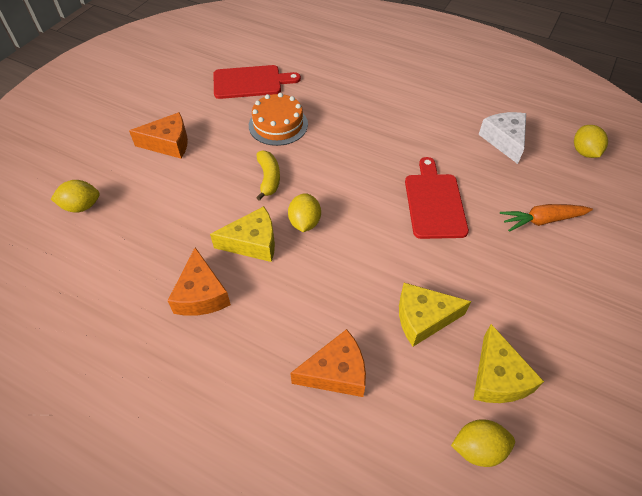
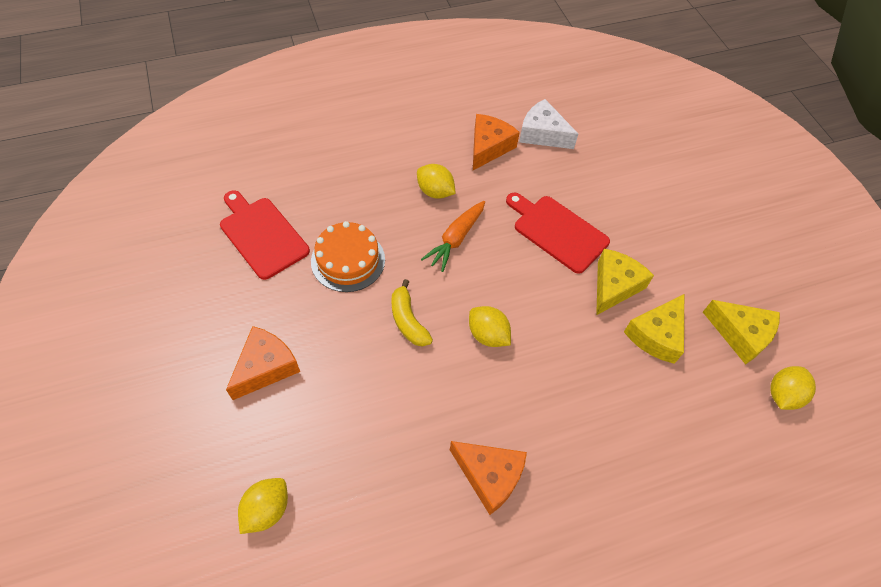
camera: 50 degrees left, 5 degrees up
yellow cheese [210,206,275,262] -> yellow cheese moved to [596,249,654,315]
red cutting board [214,65,301,99] -> red cutting board turned 75 degrees counterclockwise [220,190,310,280]
yellow banana [256,151,280,201] -> yellow banana turned 150 degrees counterclockwise [391,279,433,347]
orange cheese [290,329,366,397] -> orange cheese moved to [473,114,520,170]
orange carrot [500,204,593,232] -> orange carrot moved to [421,201,485,272]
yellow lemon [574,125,608,158] -> yellow lemon moved to [417,164,456,199]

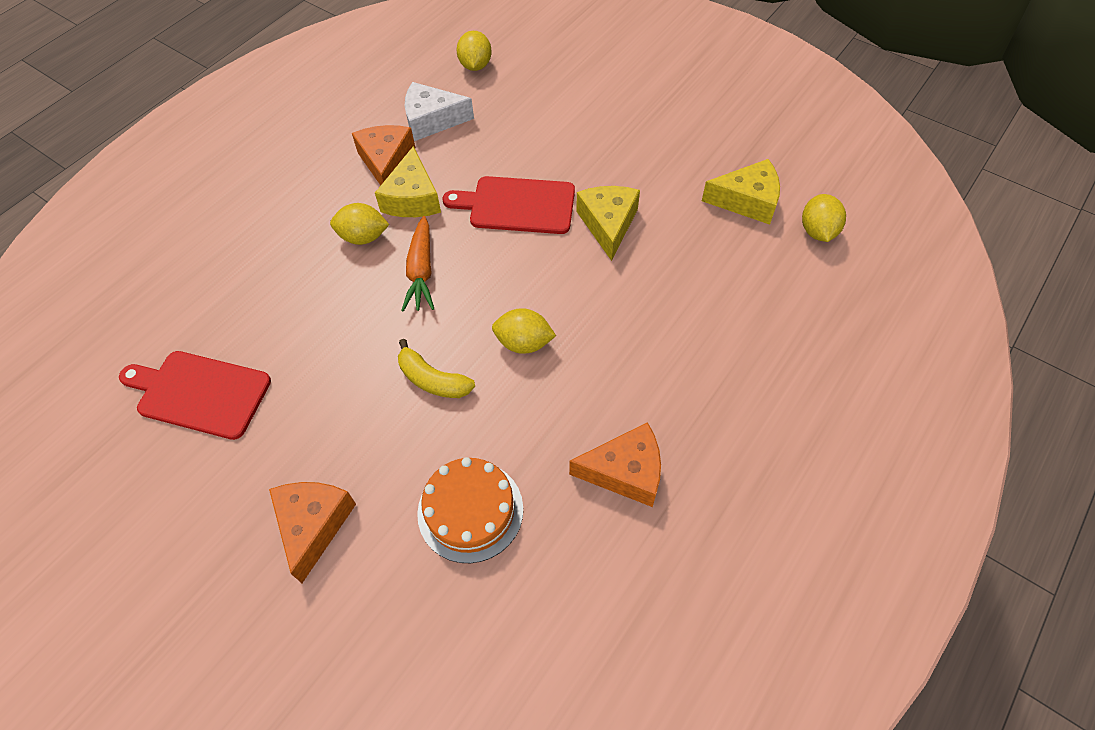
camera: 30 degrees left, 0 degrees up
yellow lemon [238,478,288,534] -> yellow lemon moved to [456,31,492,71]
orange cake [311,221,385,292] -> orange cake moved to [417,457,523,563]
yellow cheese [624,294,684,364] -> yellow cheese moved to [375,146,441,217]

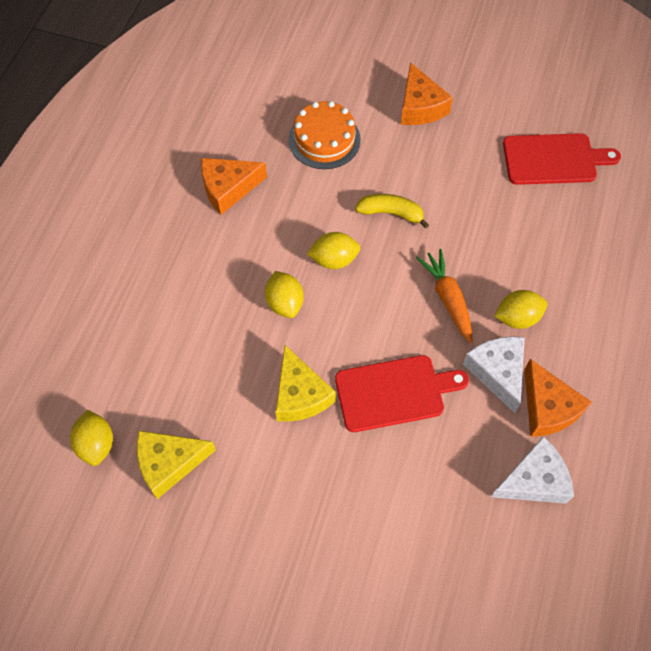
camera: 160 degrees right, 5 degrees up
yellow cheese [375,146,441,217] -> white cheese [463,336,524,413]
yellow lemon [456,31,492,71] -> yellow lemon moved to [265,271,304,318]

